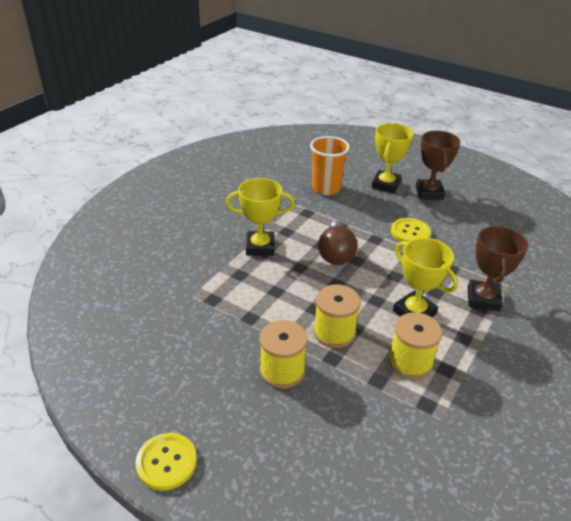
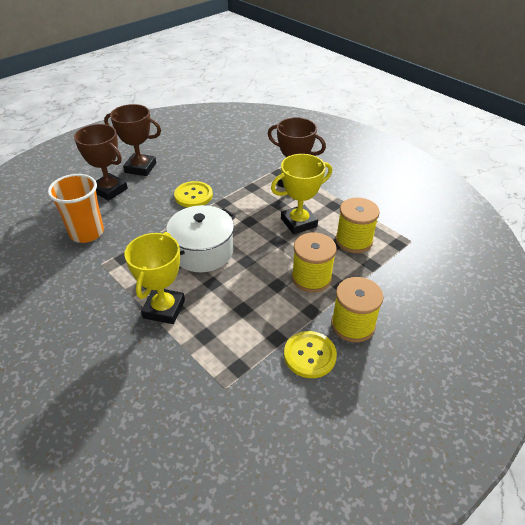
camera: 75 degrees left, 5 degrees up
yellow button [136,433,197,490] -> yellow button moved to [284,331,337,378]
brown light bulb [318,221,357,265] -> white pot [166,205,236,272]
yellow trophy [372,123,413,193] -> brown trophy [74,124,128,201]

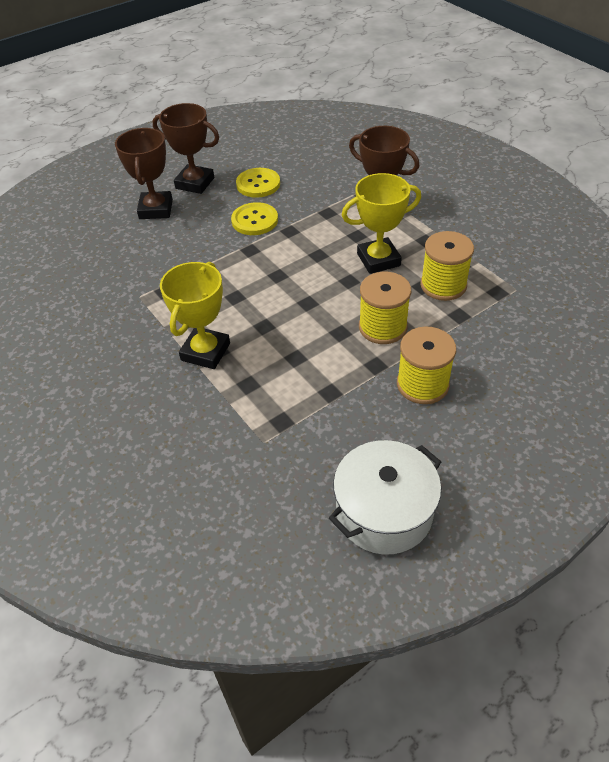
camera: 10 degrees right, 5 degrees up
orange cup [48,174,104,243] -> none
brown trophy [74,124,128,201] -> brown trophy turned 45 degrees clockwise [115,128,173,219]
white pot [166,205,236,272] -> white pot moved to [329,440,441,555]
yellow button [284,331,337,378] -> yellow button moved to [236,168,280,198]

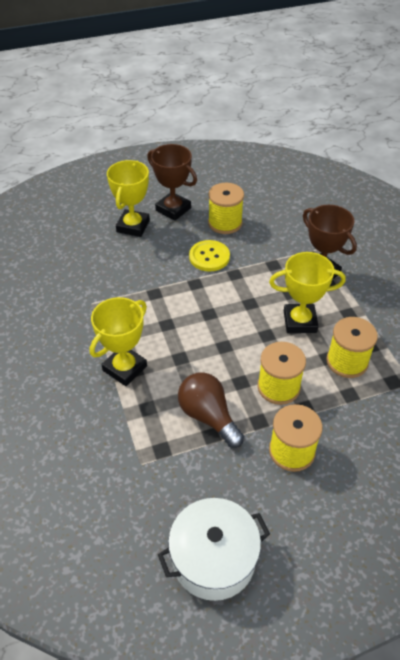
camera: 15 degrees right, 0 degrees up
brown trophy [115,128,173,219] -> yellow trophy [107,160,150,237]
yellow button [236,168,280,198] -> yellow spool [208,183,244,234]
none -> brown light bulb [178,372,244,448]

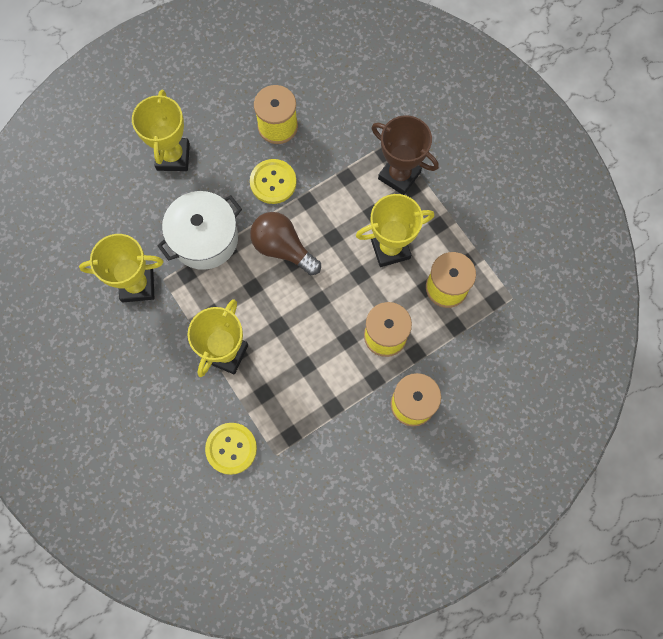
camera: 15 degrees left, 25 degrees up
brown trophy [147,144,197,221] -> none
white pot [158,498,270,601] -> white pot moved to [158,191,242,270]
brown light bulb [178,372,244,448] -> brown light bulb moved to [250,212,321,275]
none -> yellow trophy [79,234,163,302]
none -> yellow button [205,423,257,475]

